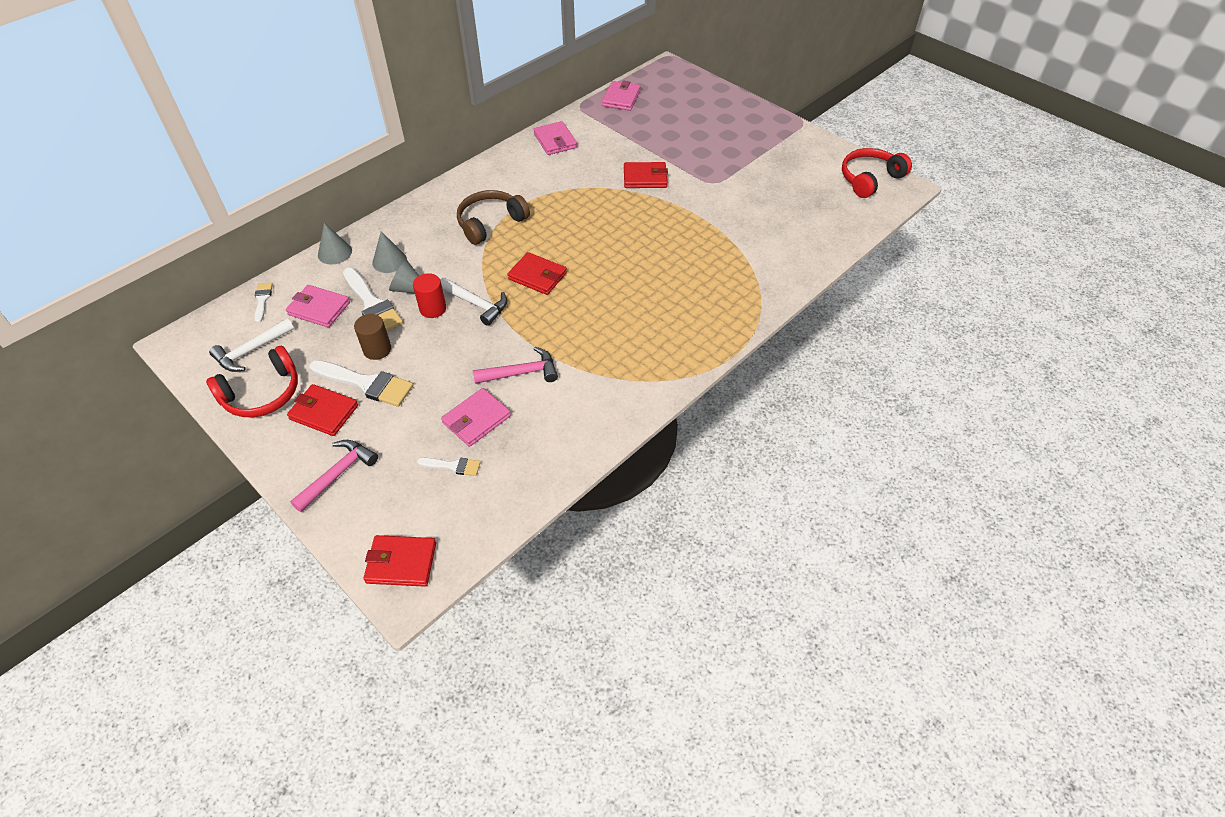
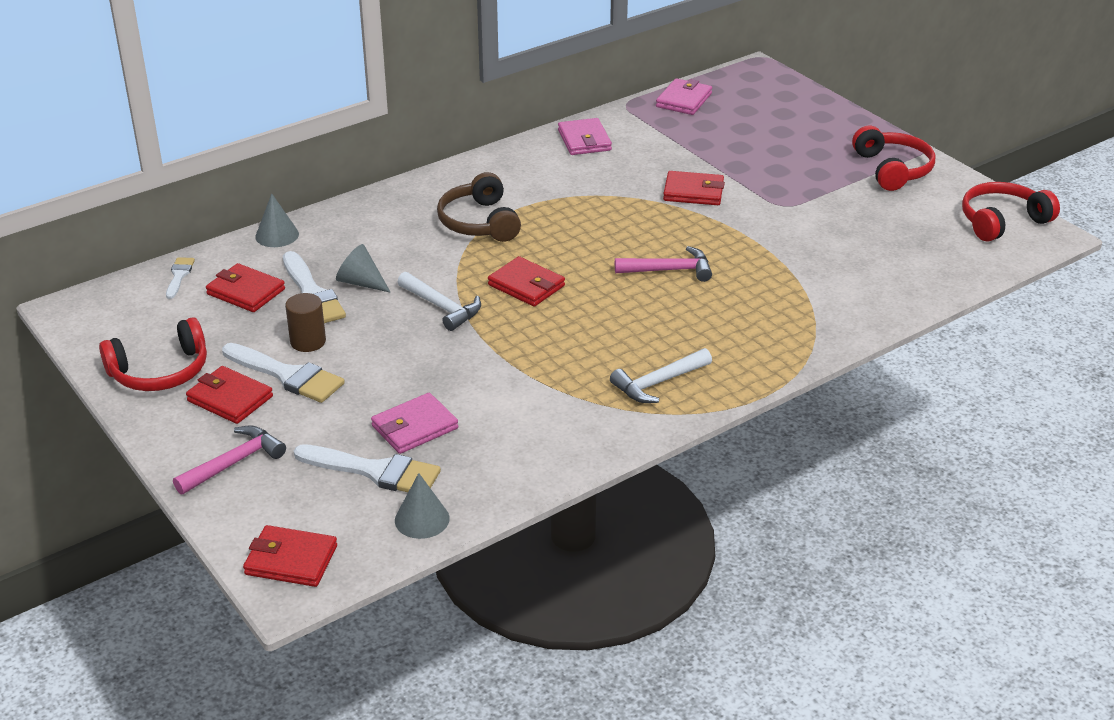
camera: 10 degrees right, 15 degrees down
white hammer [209,318,294,372] -> white hammer moved to [610,348,712,403]
pink wallet [286,285,350,328] -> red wallet [206,263,285,312]
grey cone [372,231,407,273] -> grey cone moved to [395,473,450,539]
red cylinder [413,273,446,318] -> none
white brush [417,458,481,476] -> white brush [294,444,441,492], size x1.90
brown headphones [457,190,530,245] -> brown headphones turned 75 degrees counterclockwise [437,172,521,242]
pink hammer [473,347,558,384] -> pink hammer moved to [615,246,712,282]
none -> red headphones [852,126,935,191]

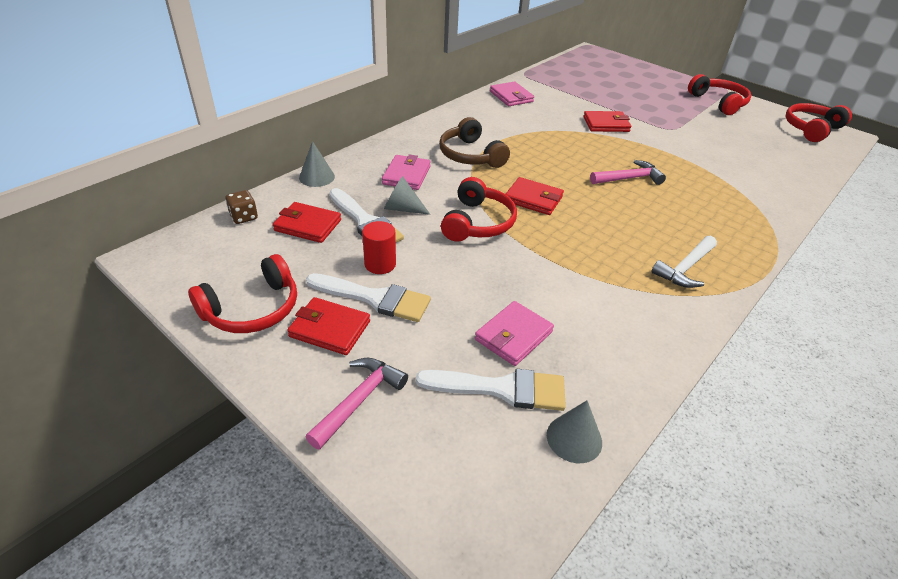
camera: 15 degrees left, 5 degrees up
white brush [166,257,195,299] -> brown dice [225,190,258,224]
red wallet [243,525,337,587] -> none
brown cylinder [285,293,326,352] -> red cylinder [362,221,396,274]
white hammer [398,272,481,331] -> red headphones [441,177,517,242]
pink wallet [656,78,712,115] -> pink wallet moved to [382,154,431,190]

